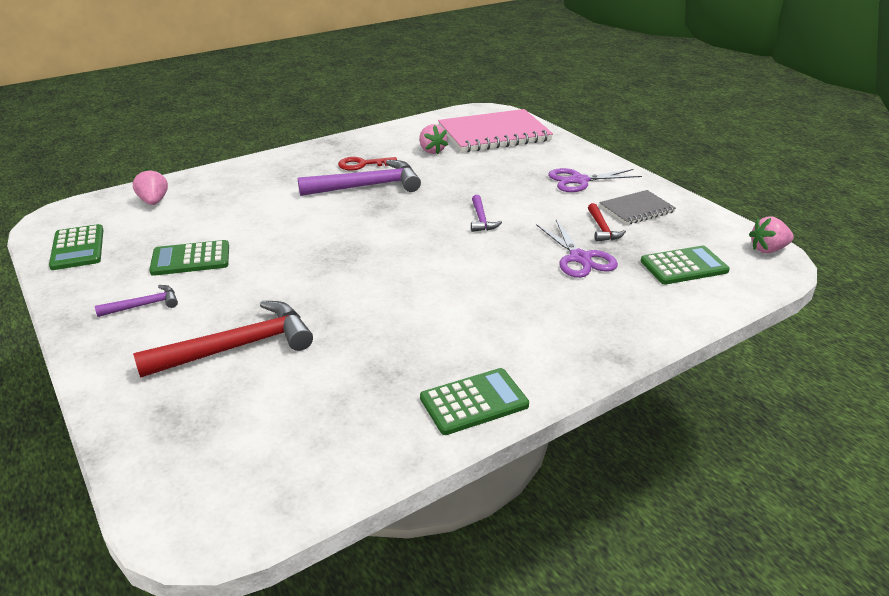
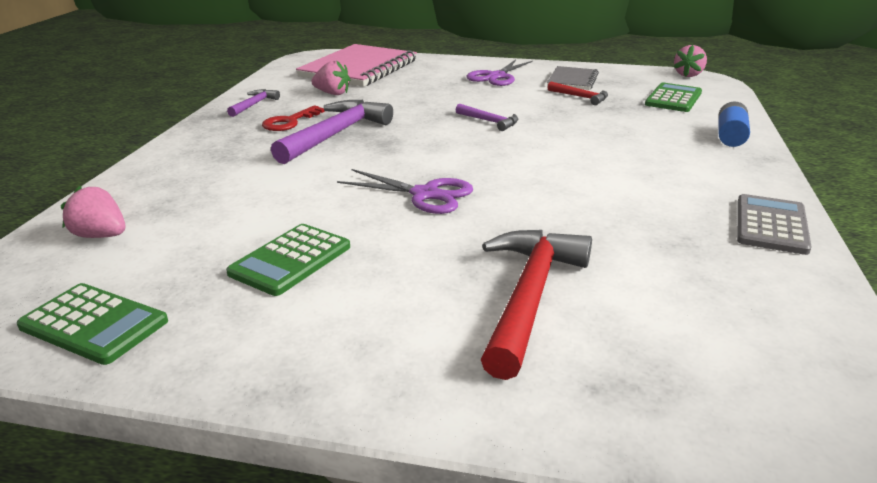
camera: 45 degrees left, 5 degrees down
purple hammer [95,285,178,317] -> purple hammer moved to [227,89,280,117]
green calculator [420,368,529,435] -> grey calculator [737,194,812,255]
purple scissors [536,220,618,278] -> purple scissors moved to [337,169,473,214]
none -> blue battery [718,101,750,147]

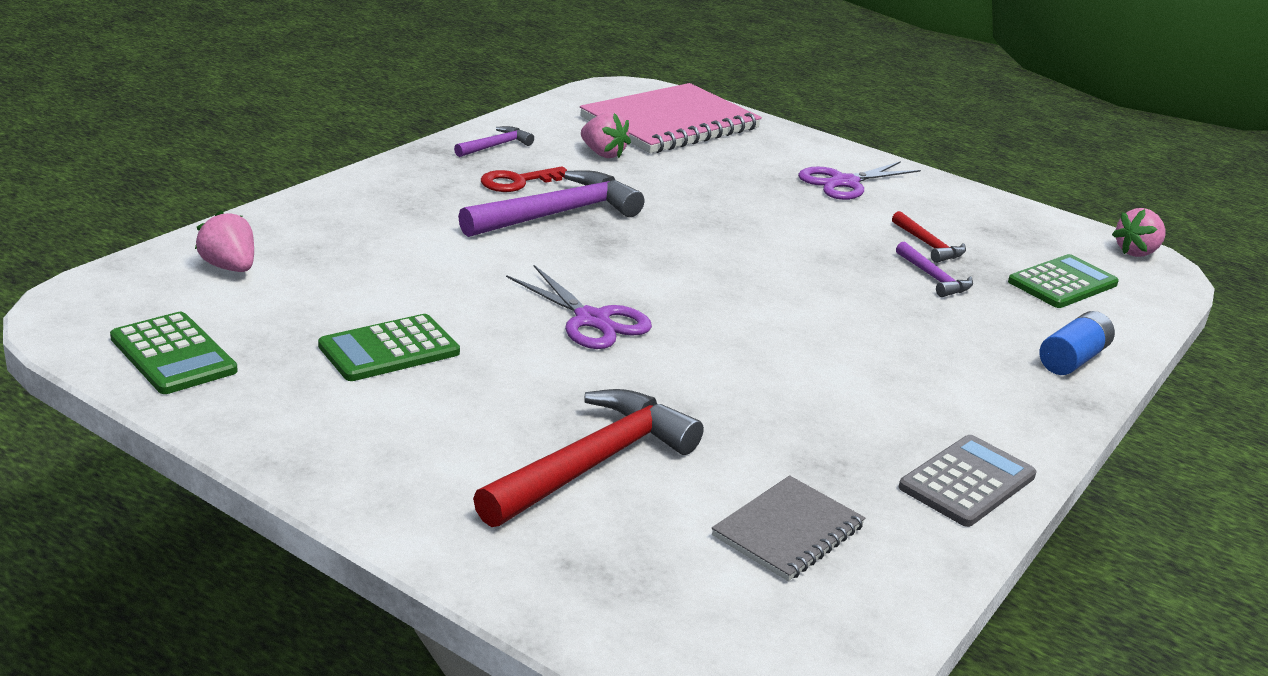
camera: 20 degrees right, 0 degrees up
purple hammer [456,104,518,131] -> purple hammer moved to [896,241,973,297]
grey notebook [547,66,599,90] -> grey notebook moved to [712,475,865,581]

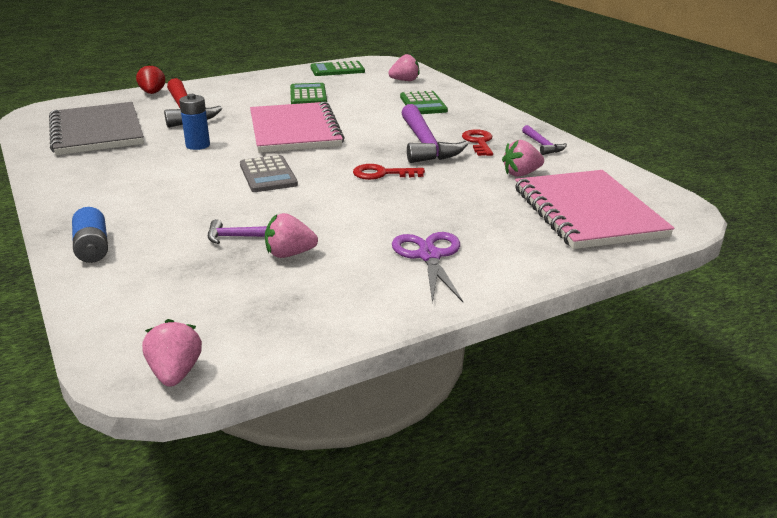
camera: 120 degrees right, 0 degrees up
purple scissors [506,265,652,349] -> pink notebook [250,102,345,153]
grey notebook [712,475,865,581] -> grey notebook [49,102,144,155], size x1.91
red hammer [892,211,966,263] -> pink strawberry [265,213,318,258]
grey calculator [899,435,1036,527] -> grey calculator moved to [240,155,298,192]
green calculator [1008,254,1119,308] -> green calculator moved to [400,91,448,114]
none -> red strawberry [136,64,165,94]
none -> blue battery [179,94,210,150]
none -> red key [353,164,425,180]

